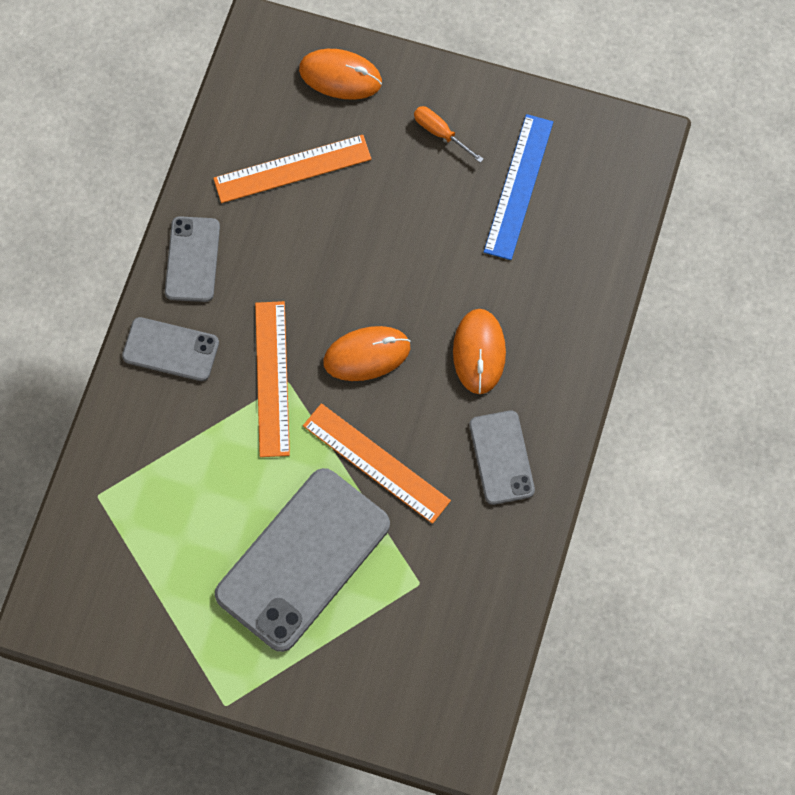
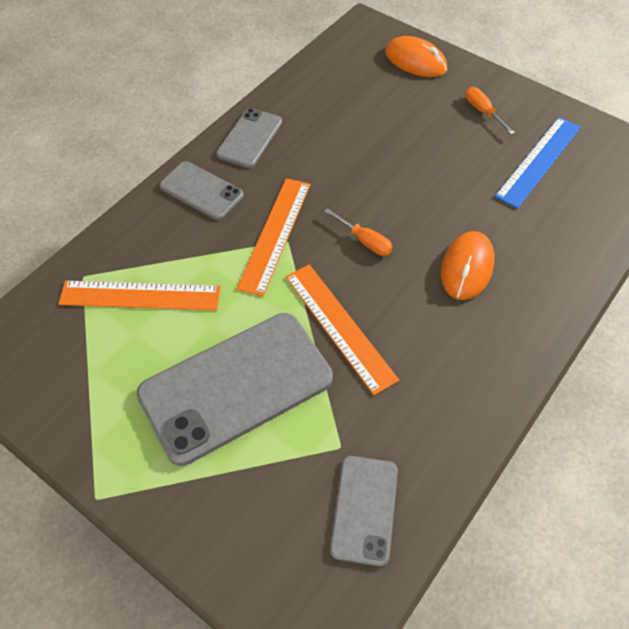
camera: 20 degrees right, 15 degrees down
orange ruler [213,135,372,203] -> orange ruler moved to [58,281,221,311]
orange mouse [323,326,410,381] -> orange screwdriver [324,208,392,256]
grey phone [469,411,535,505] -> grey phone moved to [330,456,398,566]

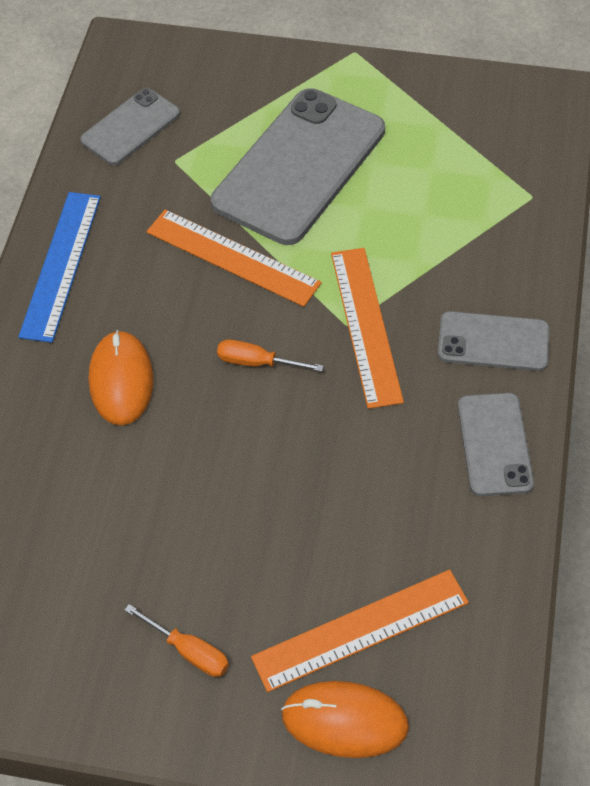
camera: 155 degrees right, 0 degrees up
orange ruler [58,281,221,311] -> orange ruler moved to [251,570,469,692]
grey phone [330,456,398,566] -> grey phone turned 60 degrees clockwise [80,88,180,165]
blue ruler [494,117,581,209] -> blue ruler moved to [18,192,101,343]

